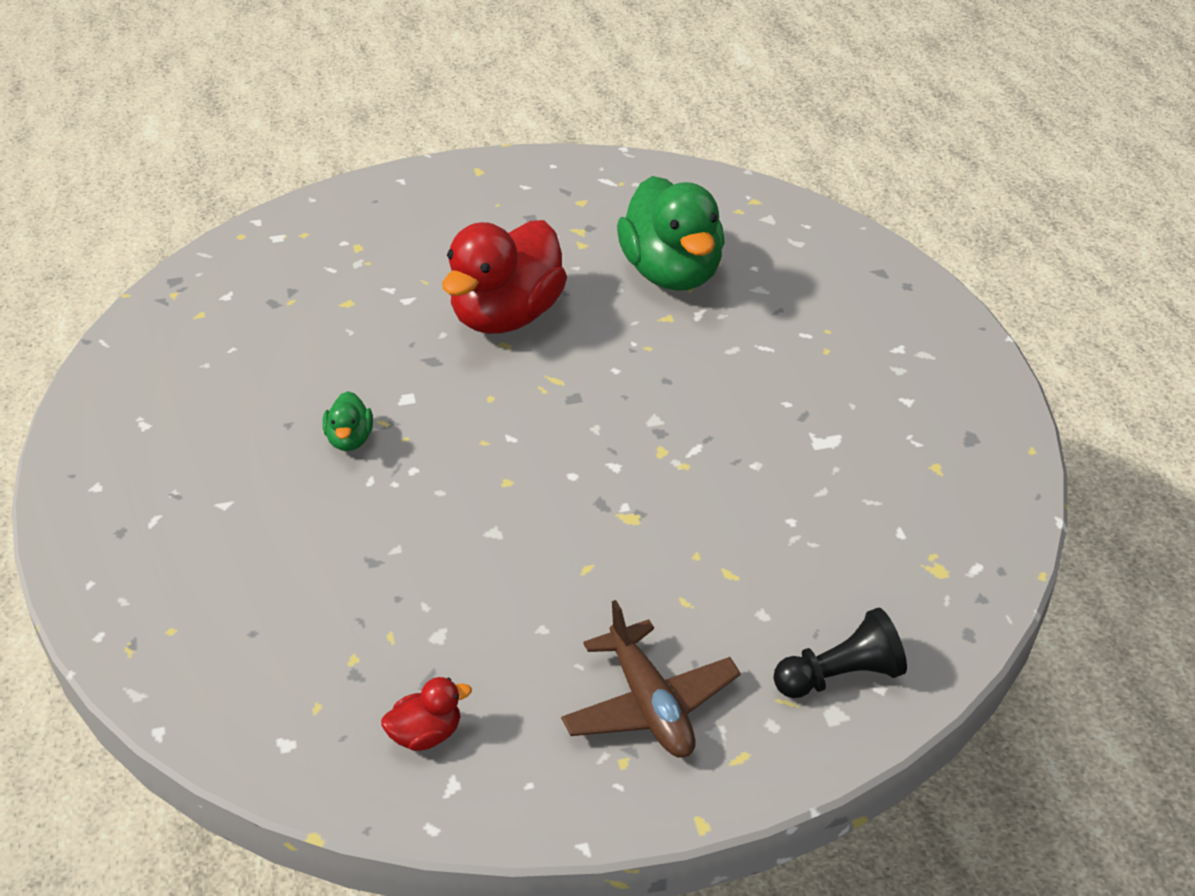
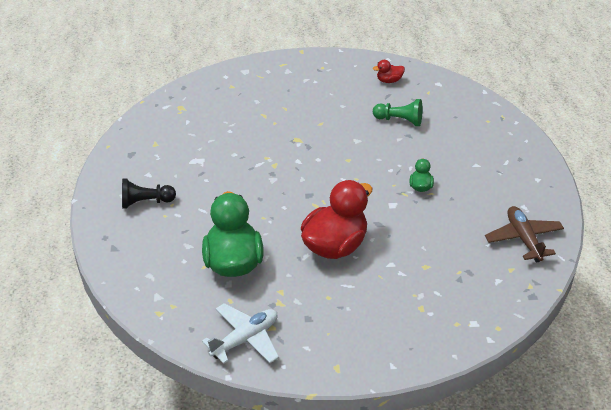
camera: 170 degrees left, 0 degrees up
brown plane [561,600,741,758] -> brown plane moved to [485,206,564,262]
black pawn [773,608,907,698] -> black pawn moved to [122,179,176,209]
none -> white plane [202,303,279,364]
none -> green pawn [373,99,422,126]

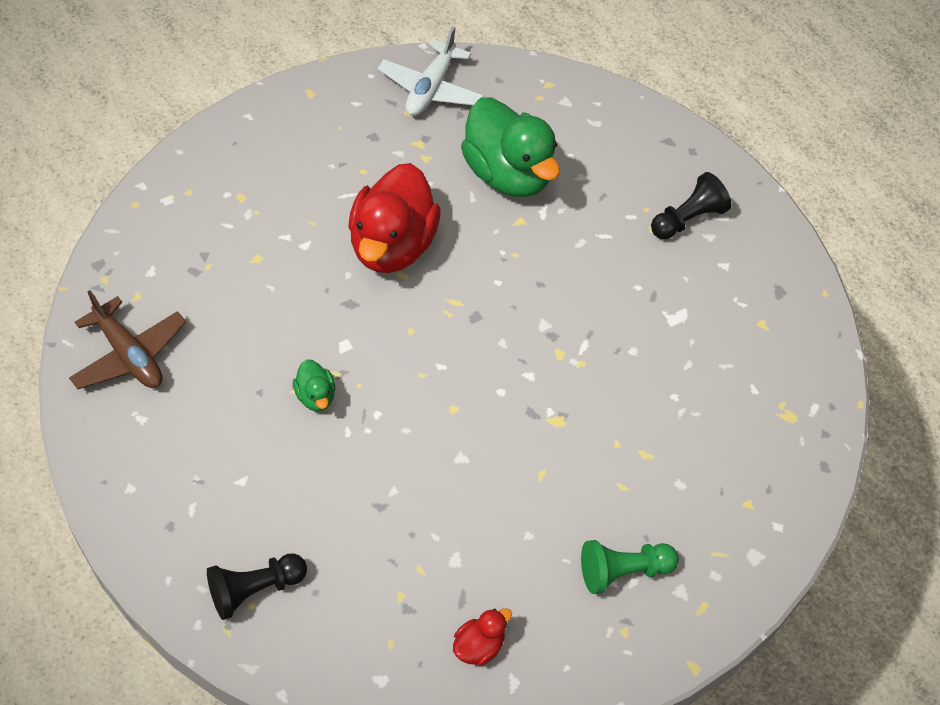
camera: 150 degrees right, 15 degrees up
green pawn [373,99,422,126] -> green pawn moved to [581,540,679,594]
none -> black pawn [207,554,307,620]

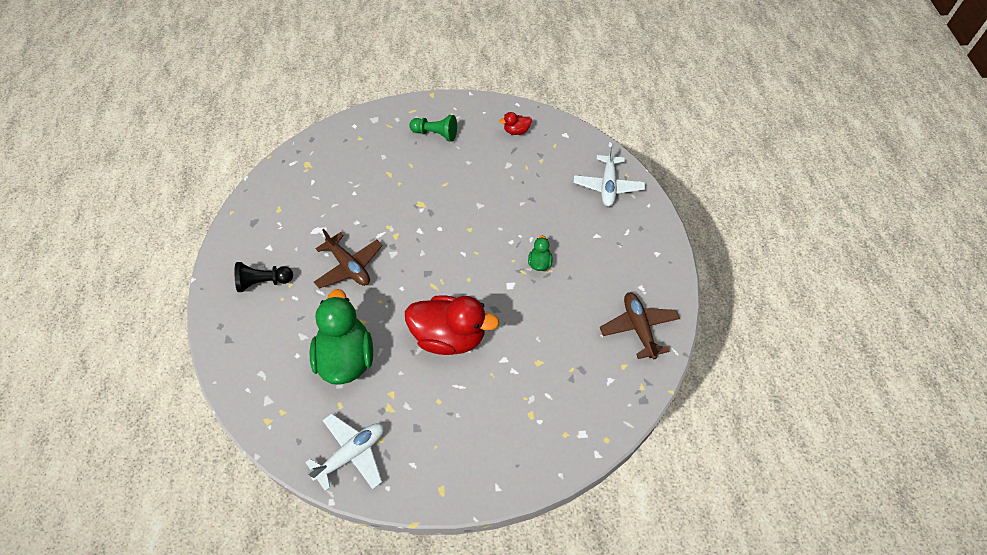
camera: 150 degrees left, 0 degrees up
black pawn [207,554,307,620] -> white plane [574,144,645,207]
red duck [348,163,441,273] -> red duck turned 60 degrees clockwise [405,295,499,355]
none -> brown plane [314,229,383,289]

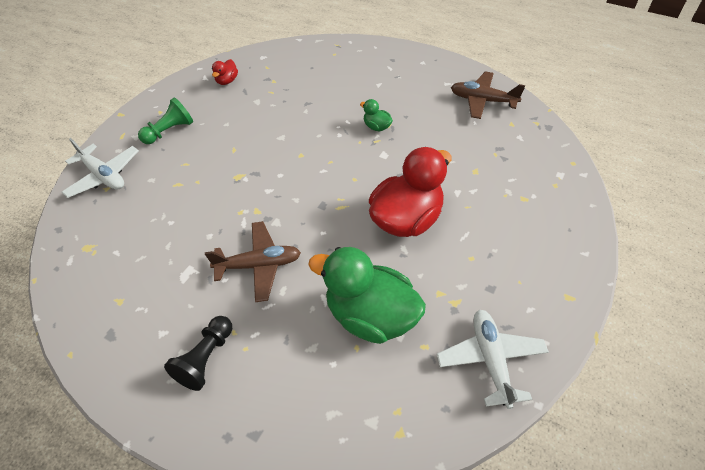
camera: 55 degrees left, 5 degrees down
white plane [574,144,645,207] -> white plane moved to [62,138,139,198]

